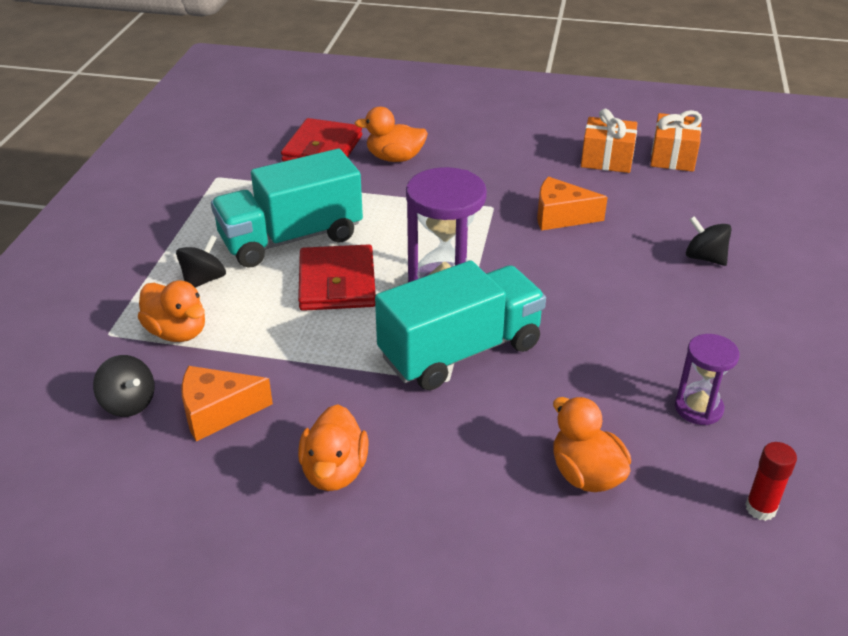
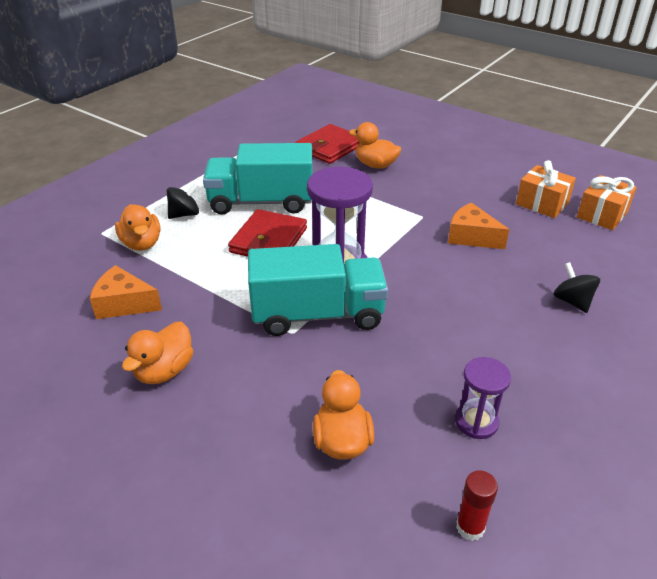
camera: 25 degrees right, 0 degrees up
black spinning top [93,355,155,417] -> none

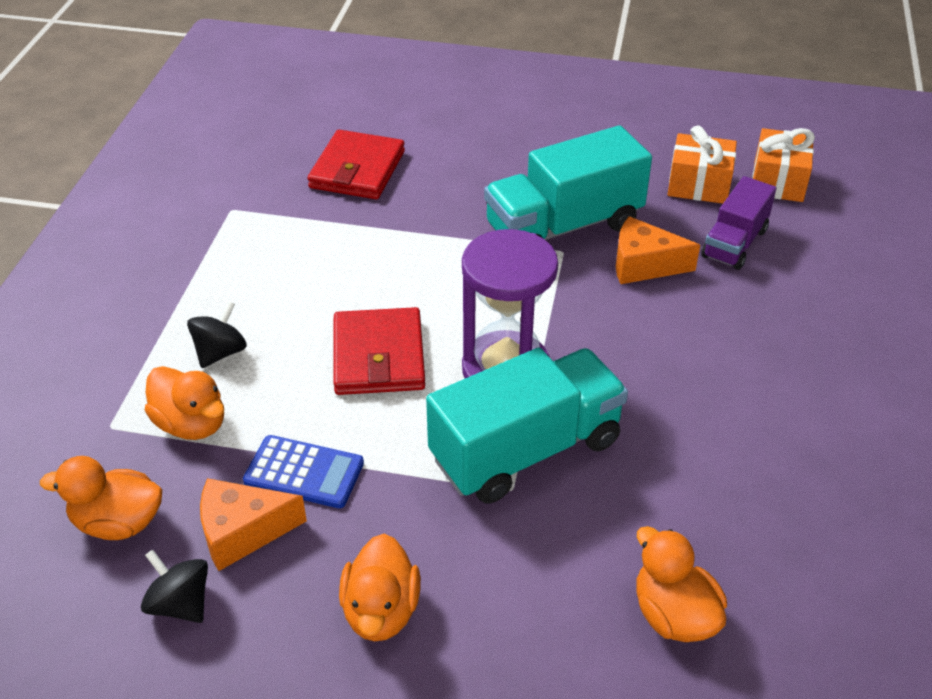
camera: 25 degrees left, 5 degrees up
turquoise truck [203,143,313,214] -> turquoise truck moved to [484,125,652,240]
orange duck [349,122,401,169] -> orange duck moved to [40,456,162,540]
purple hourglass [455,357,511,439] -> none
red glue stick [456,471,498,541] -> none
black spinning top [554,262,600,313] -> black spinning top moved to [141,550,208,623]
none -> blue calculator [243,435,364,508]
none -> purple truck [701,176,776,270]

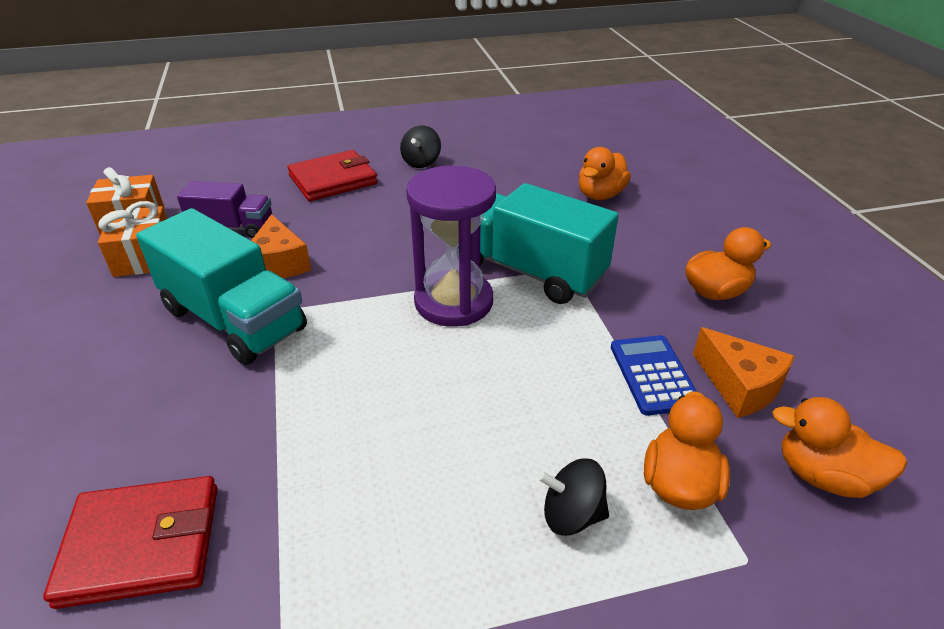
camera: 115 degrees left, 5 degrees down
orange duck [40,456,162,540] -> orange duck turned 135 degrees clockwise [772,397,907,498]
black spinning top [141,550,208,623] -> black spinning top moved to [400,126,441,168]
red wallet [334,307,425,395] -> red wallet moved to [287,150,378,201]

